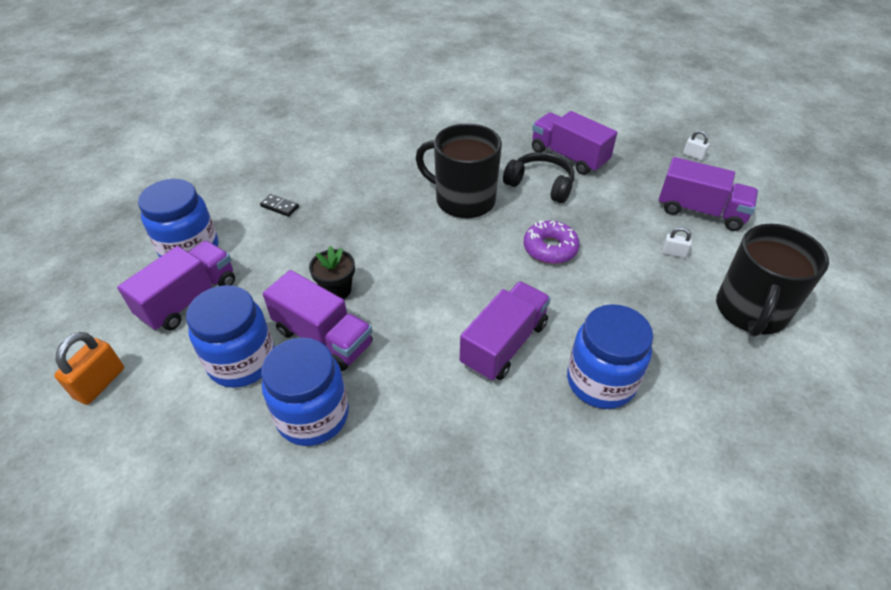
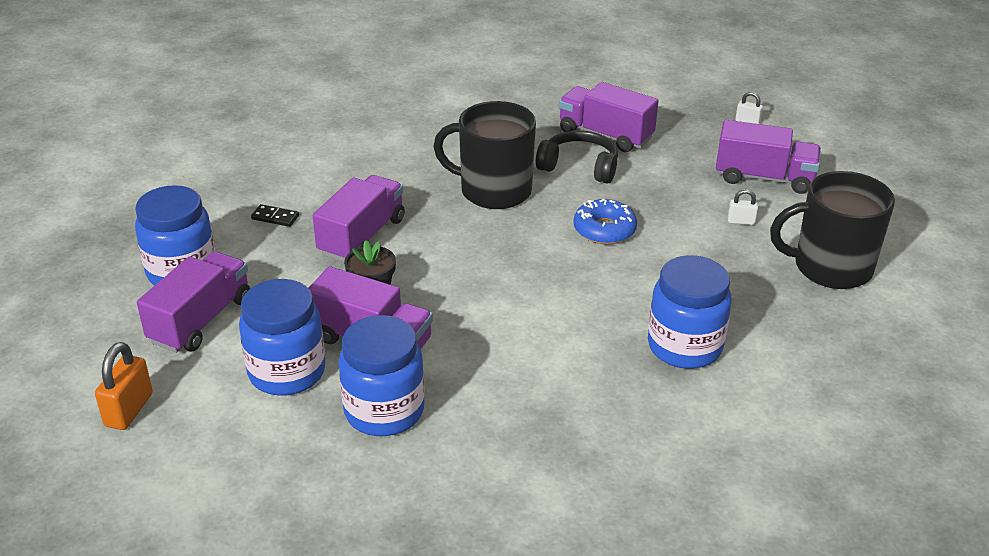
camera: 10 degrees left, 10 degrees down
purple truck [460,281,551,381] -> purple truck moved to [313,175,405,262]
purple donut [524,220,580,264] -> blue donut [573,199,637,244]
black mug [716,224,829,337] -> black mug turned 75 degrees clockwise [770,171,895,289]

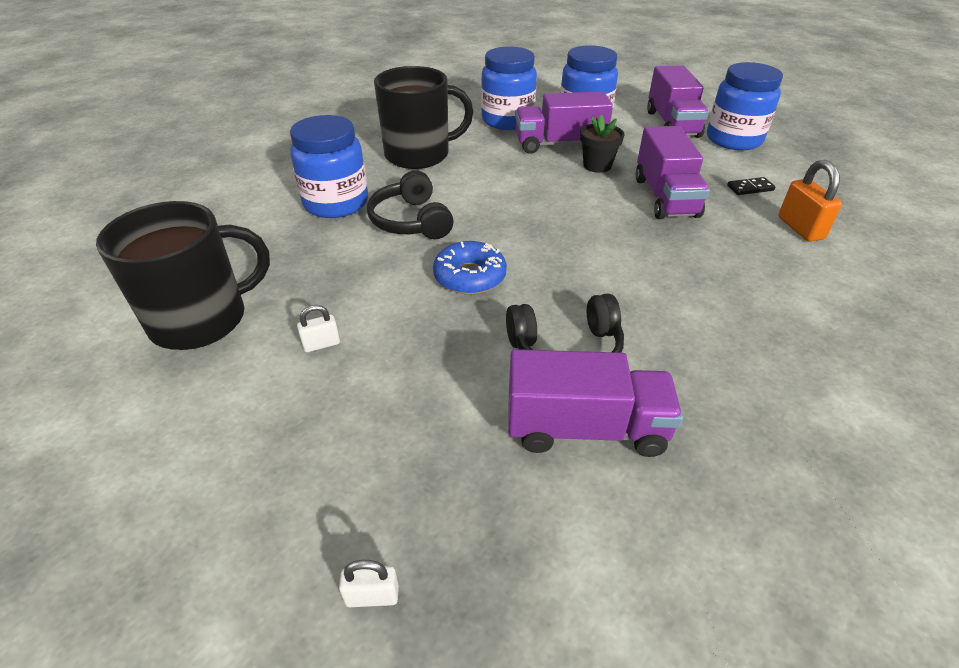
camera: 150 degrees right, 5 degrees up
orange padlock [95,342,153,430] -> orange padlock moved to [778,160,842,242]
black mug [433,101,536,209] -> black mug moved to [374,66,474,169]
purple truck [716,120,821,194] -> none
none -> black headphones [367,170,454,239]

